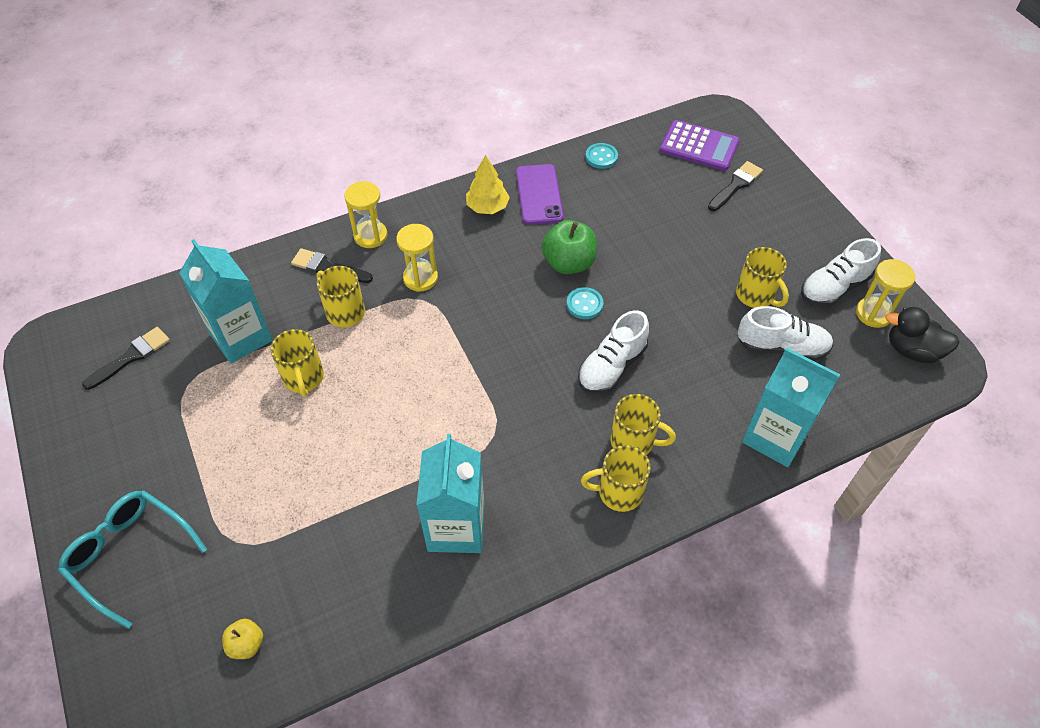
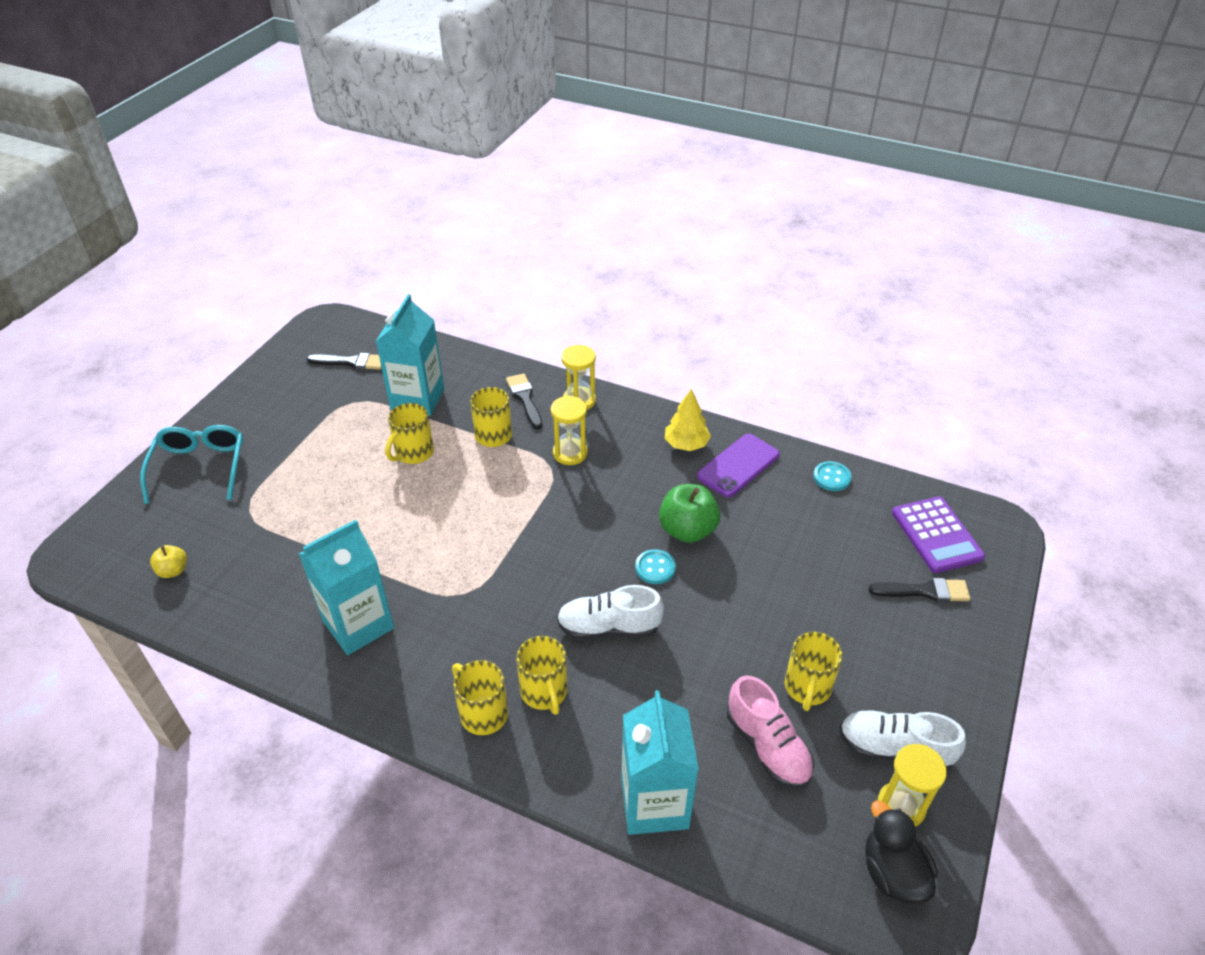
camera: 50 degrees right, 10 degrees down
white shoe [738,306,833,361] -> pink shoe [727,675,814,789]

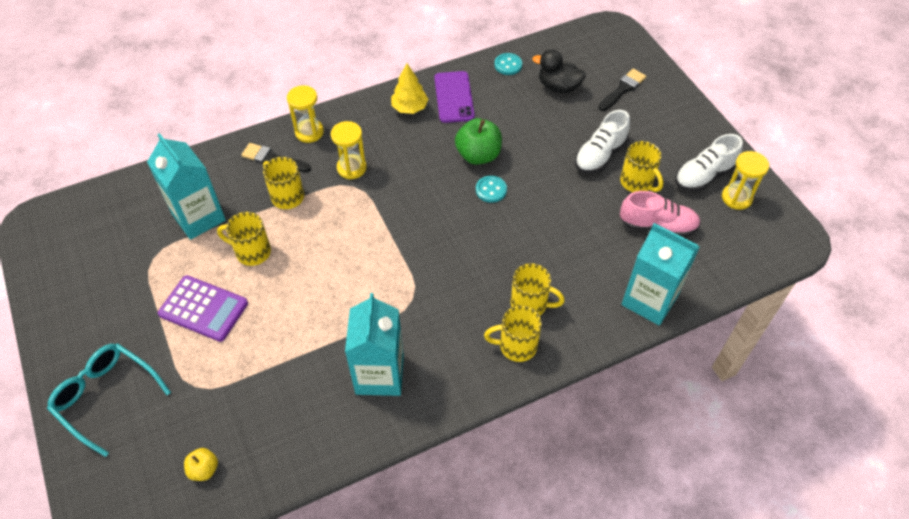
camera: 50 degrees left, 10 degrees up
black brush [307,353,382,370] -> none
yellow mug [385,403,434,464] -> yellow mug turned 120 degrees clockwise [217,212,271,266]
white shoe [557,585,664,640] -> white shoe moved to [575,110,630,174]
black duck [865,800,938,904] -> black duck moved to [532,50,586,93]
purple calculator [892,497,985,573] -> purple calculator moved to [158,275,248,342]

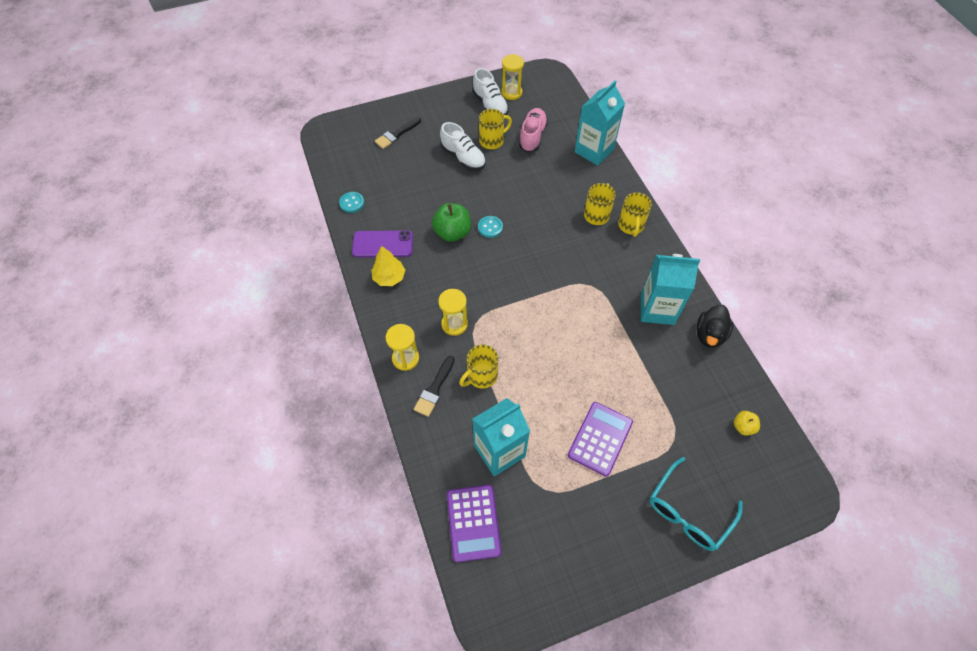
camera: 85 degrees left, 5 degrees up
yellow mug [217,212,271,266] -> none
black duck [532,50,586,93] -> black duck moved to [696,305,734,348]
black brush [598,69,646,111] -> black brush turned 90 degrees counterclockwise [375,117,421,149]
none -> purple calculator [447,485,501,562]

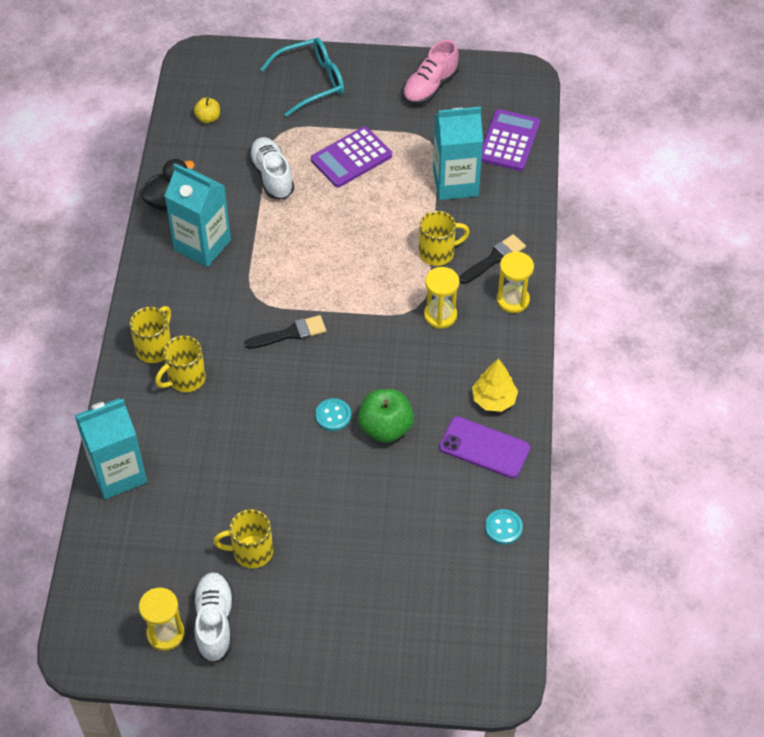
camera: 155 degrees left, 5 degrees down
black brush [375,117,421,149] -> black brush moved to [244,315,326,349]
white shoe [440,122,486,170] -> white shoe moved to [248,137,294,199]
pink shoe [519,108,548,152] -> pink shoe moved to [403,40,459,105]

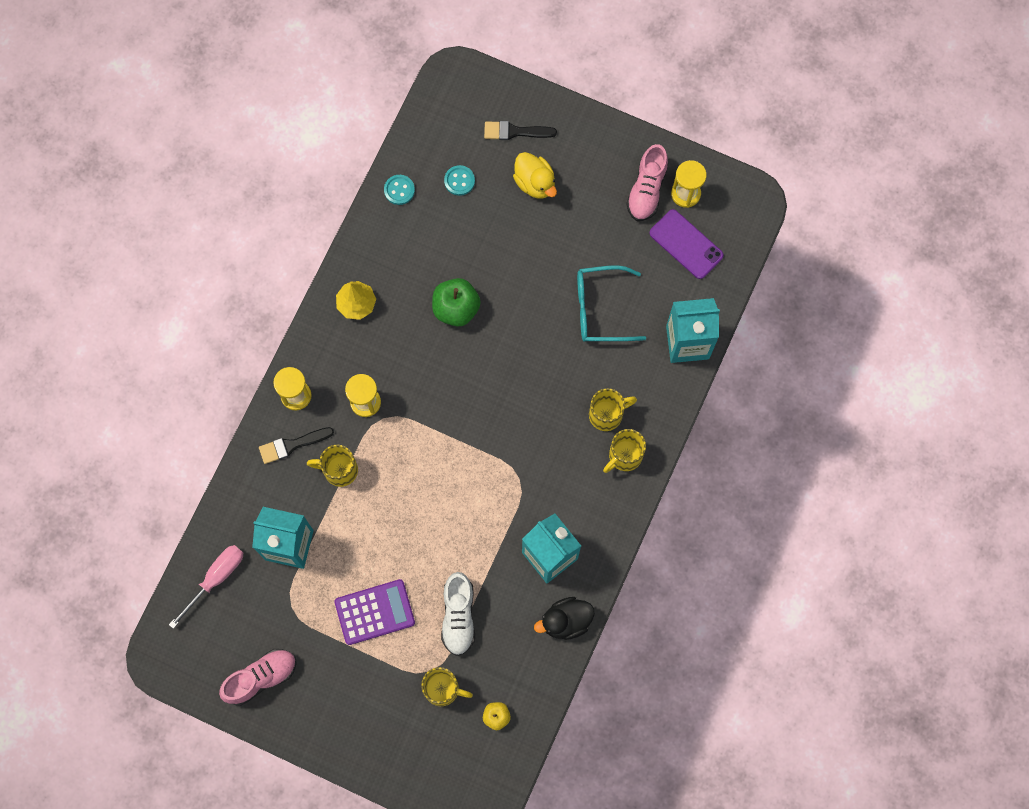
camera: 160 degrees left, 20 degrees up
white shoe [193,572,233,662] -> pink shoe [626,144,668,221]
yellow mug [213,509,273,568] -> yellow mug moved to [421,667,473,706]
black brush [244,315,326,349] -> black brush moved to [484,121,557,140]
turquoise glasses [260,38,344,117] -> turquoise glasses moved to [577,265,646,342]
turquoise button [315,398,351,431] -> turquoise button moved to [444,165,475,196]
purple phone [439,416,530,479] -> purple phone moved to [649,209,724,279]
purple calculator [481,109,540,171] -> pink screwdriver [169,545,243,629]
none -> yellow duck [513,152,557,199]

